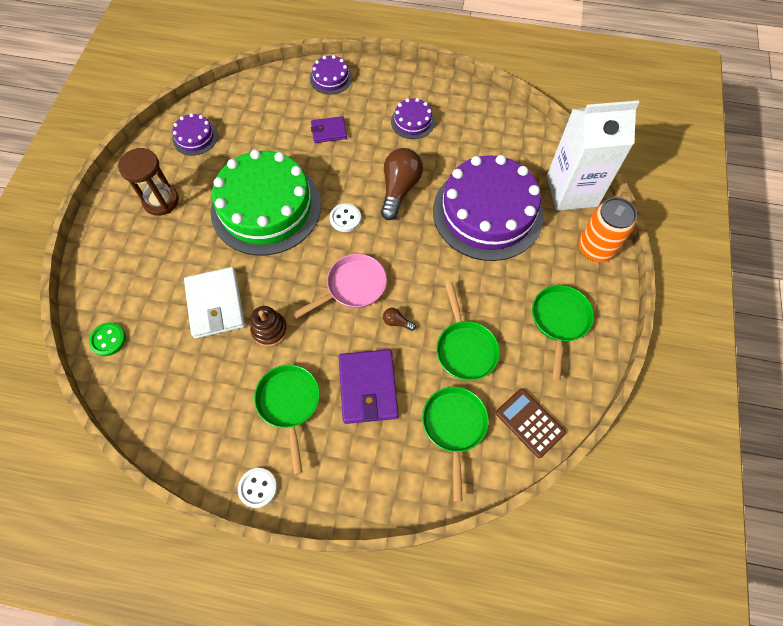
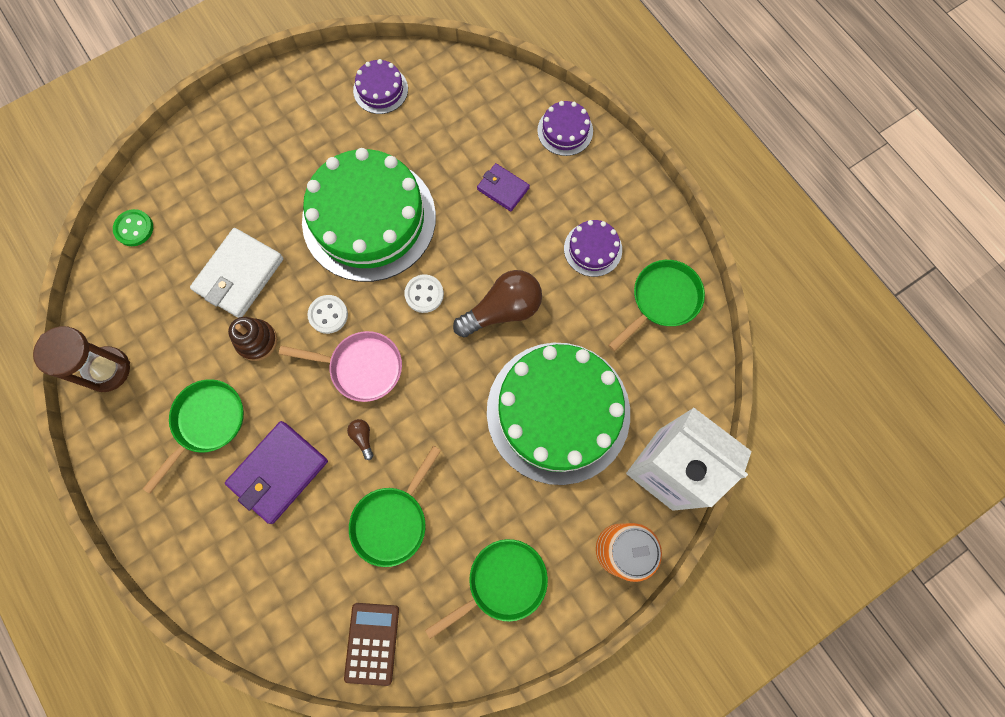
camera: 45 degrees right, 10 degrees up
brown hourglass [118,148,179,216] -> brown hourglass moved to [33,326,130,392]
white button [238,468,277,508] -> white button moved to [307,295,348,334]
green pan [422,387,489,502] -> green pan moved to [608,260,705,351]
purple cake [433,155,544,261] -> green cake [487,343,630,485]

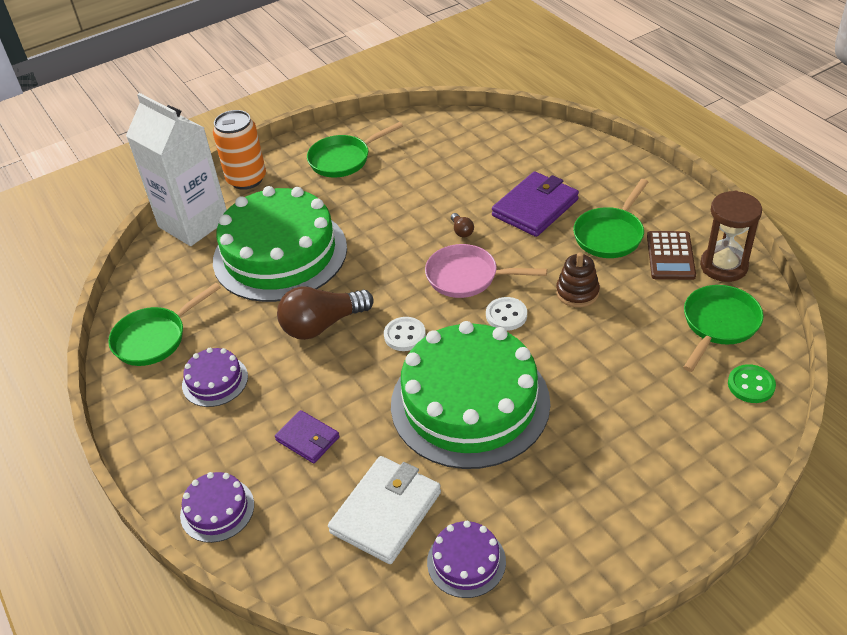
camera: 175 degrees left, 30 degrees down
white wallet [190,228,284,318] -> white wallet moved to [328,456,441,564]
brown calculator [344,603,399,686] -> brown calculator moved to [647,231,696,280]
green pan [349,446,441,567] -> green pan moved to [683,285,764,372]

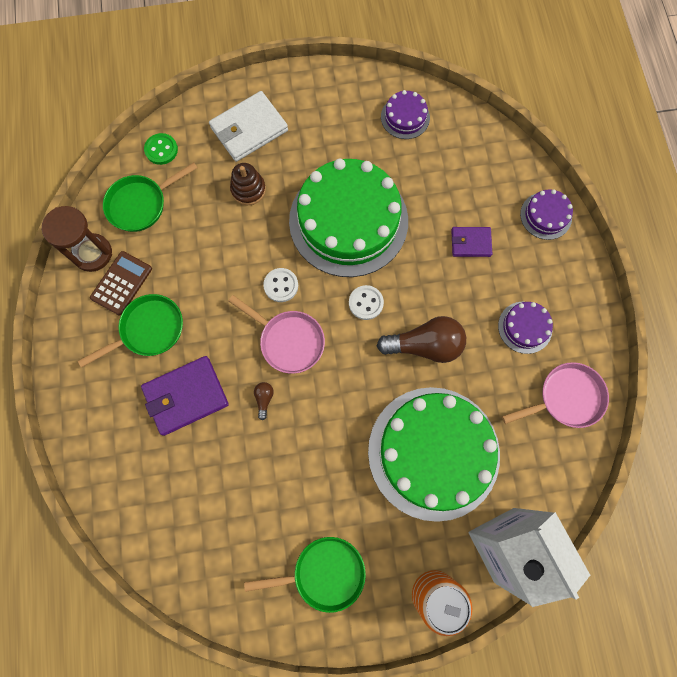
camera: 160 degrees left, 30 degrees up
green pan [108,283,221,366] -> pink pan [502,362,609,428]
purple wallet [275,410,340,463] -> purple wallet turned 60 degrees counterclockwise [451,227,492,257]
white wallet [328,456,441,564] -> white wallet moved to [209,91,288,162]
brown stacking toy [556,252,600,307] -> brown stacking toy moved to [230,163,266,205]

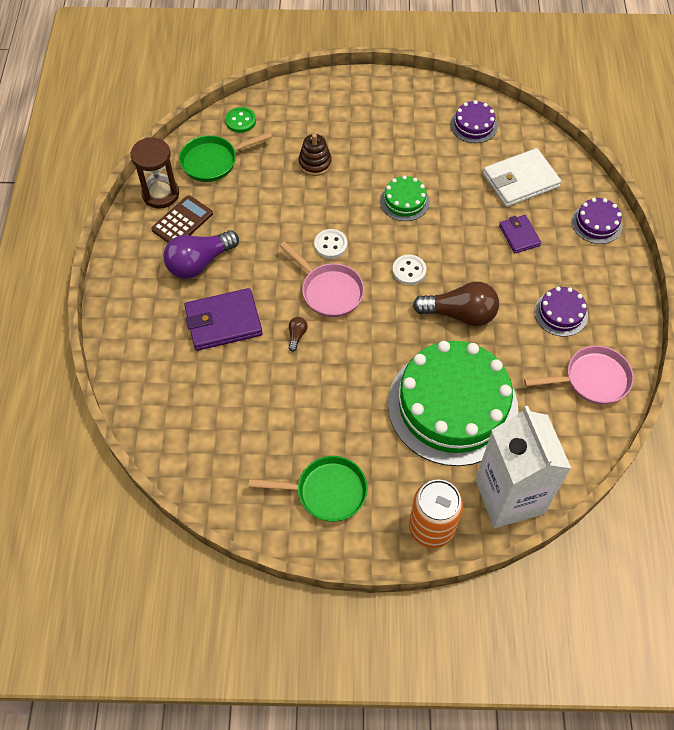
camera: 10 degrees right, 15 degrees down
green pan [78,294,183,368] -> purple light bulb [163,230,239,279]
white wallet [209,91,288,162] -> white wallet moved to [483,148,561,207]
green cake [289,158,408,277] -> green cake [380,175,430,221], size x0.43
purple wallet [451,227,492,257] -> purple wallet turned 60 degrees clockwise [499,215,541,253]

